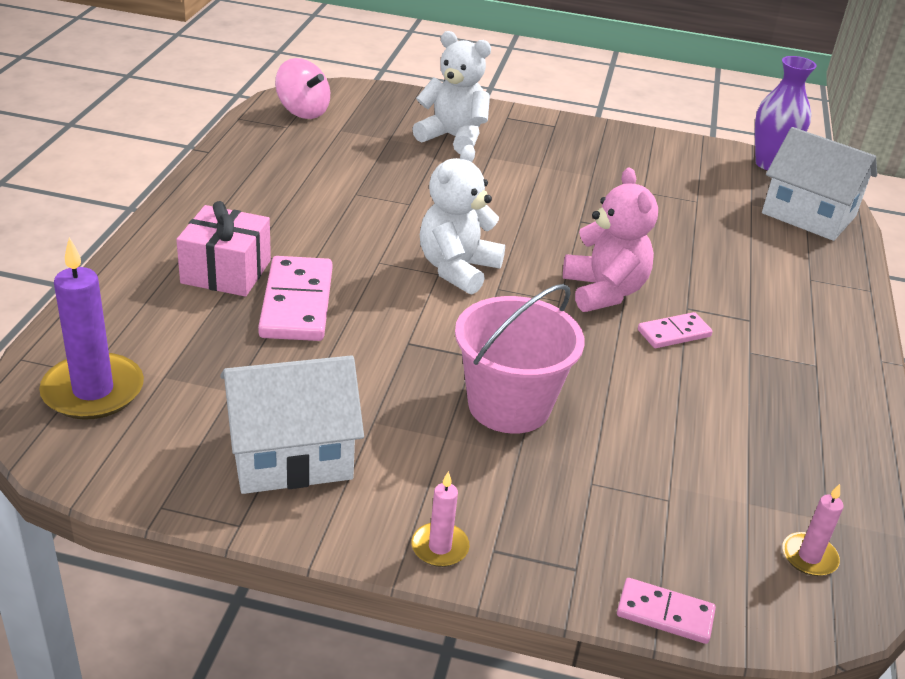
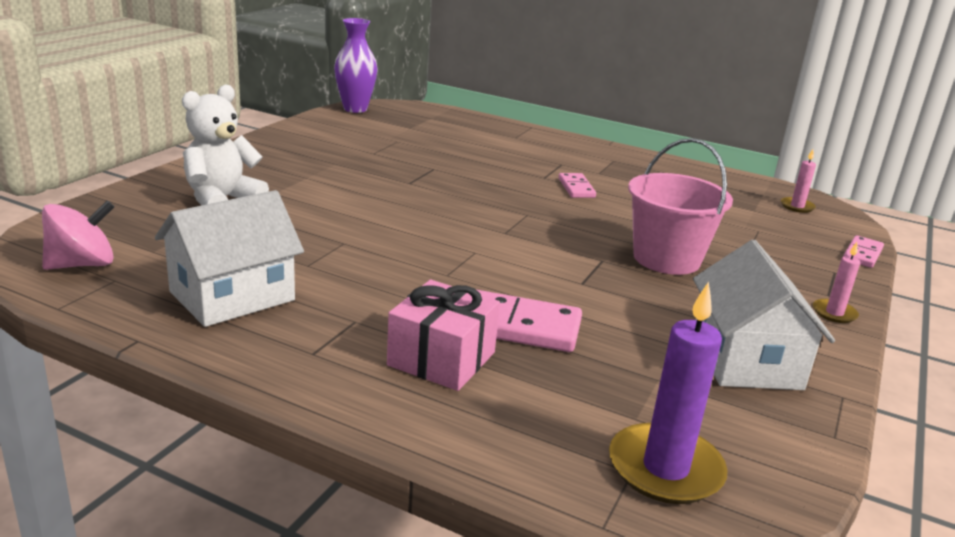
camera: 75 degrees left, 10 degrees down
white teddy bear [420,145,505,295] -> none
pink teddy bear [563,168,658,312] -> none
white house [762,127,877,241] -> white house moved to [155,190,304,327]

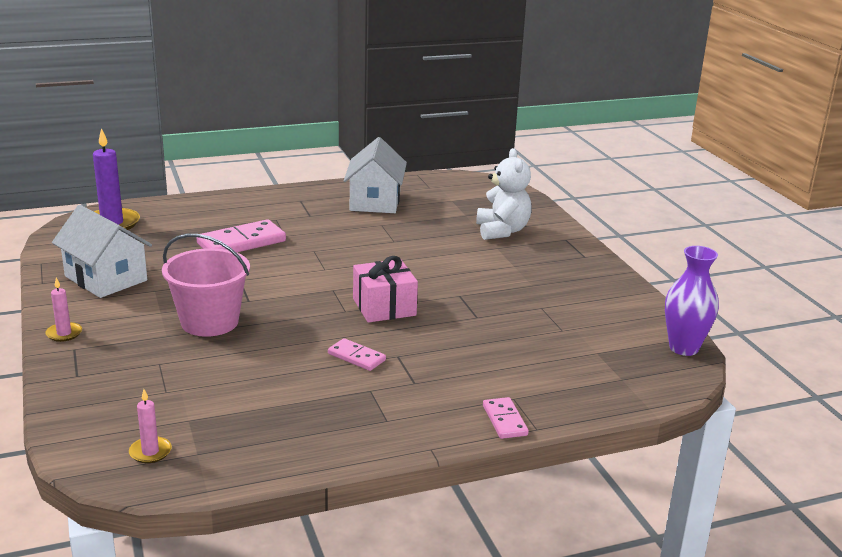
camera: 135 degrees right, 0 degrees up
pink spinning top [42,200,115,270] -> none
pink gift [387,280,500,391] -> pink gift moved to [353,256,418,323]
pink domino [843,235,884,268] -> pink domino moved to [483,397,529,439]

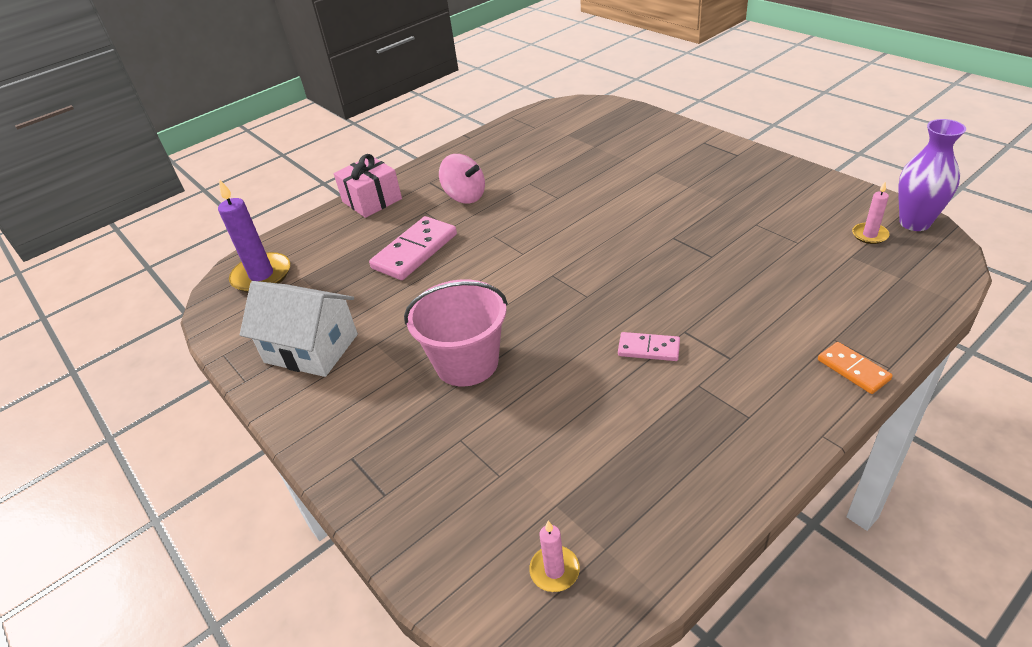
camera: 15 degrees left, 15 degrees up
pink candle [45,278,82,342] -> pink candle moved to [852,182,890,244]
white house [344,137,407,213] -> none
pink gift [353,256,418,323] -> pink gift moved to [334,154,402,218]
white teddy bear [476,148,532,240] -> none
pink domino [483,397,529,439] -> orange domino [818,342,893,394]
none -> pink spinning top [439,154,485,203]

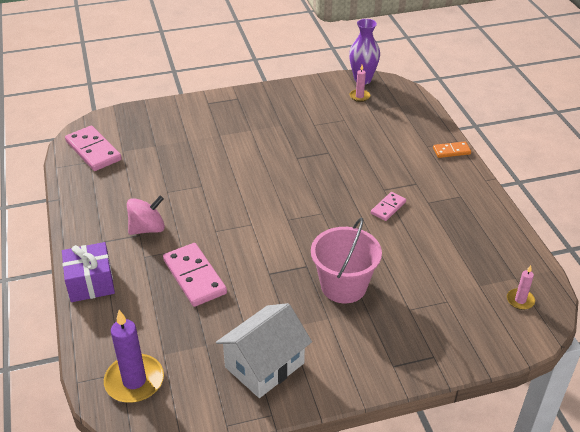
camera: 70 degrees left, 0 degrees up
pink gift [334,154,402,218] -> purple gift [62,242,115,302]
none -> pink domino [65,126,122,171]

